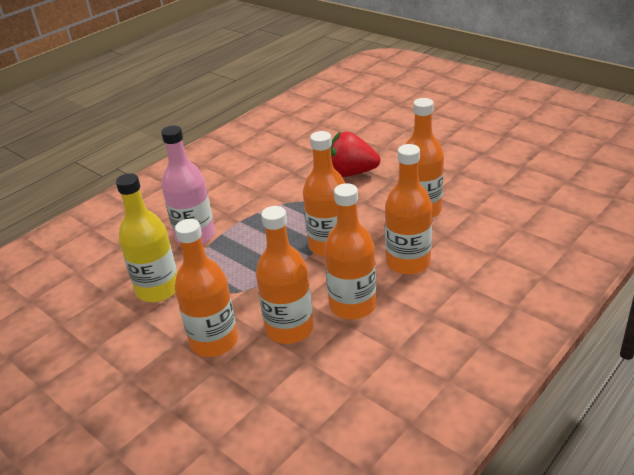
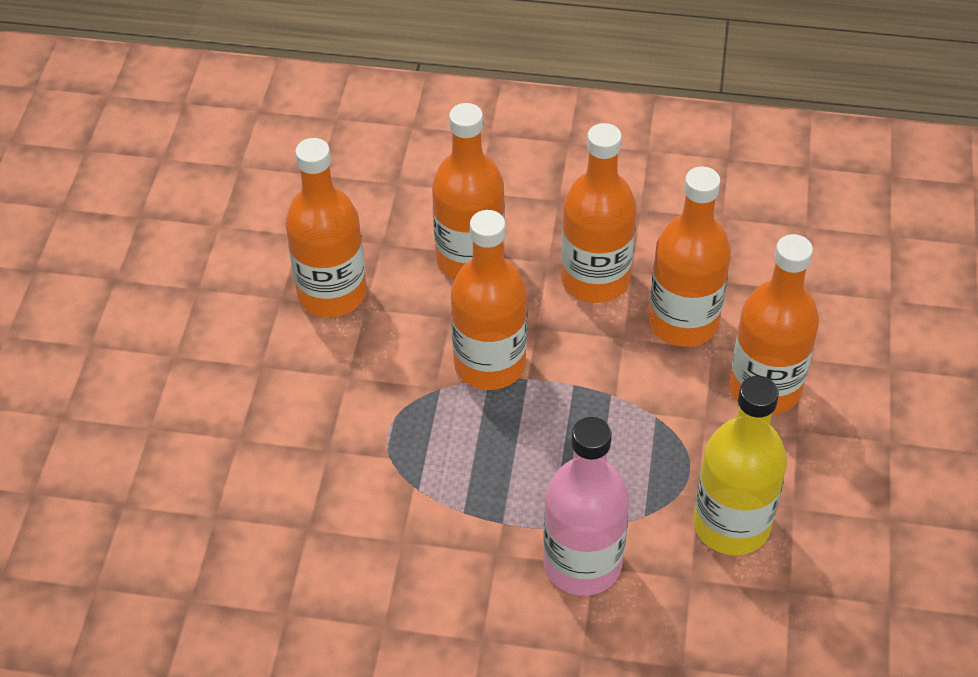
camera: 125 degrees left, 15 degrees up
red strawberry [330,132,380,177] -> none

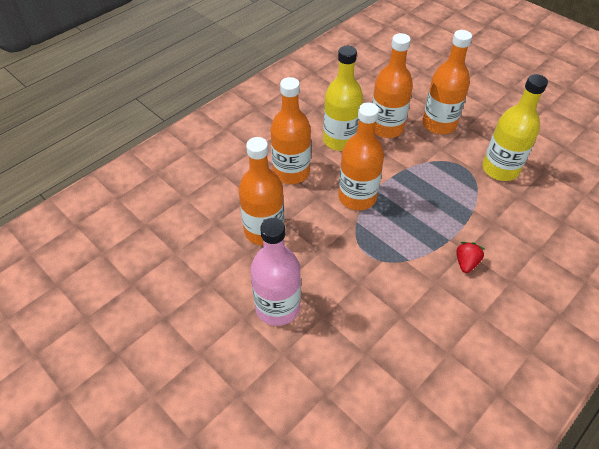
camera: 55 degrees left, 0 degrees up
pink bottle [543,417,629,596] -> pink bottle moved to [250,218,301,326]
orange bottle [561,123,637,303] -> yellow bottle [323,46,363,151]
none -> red strawberry [457,242,484,273]

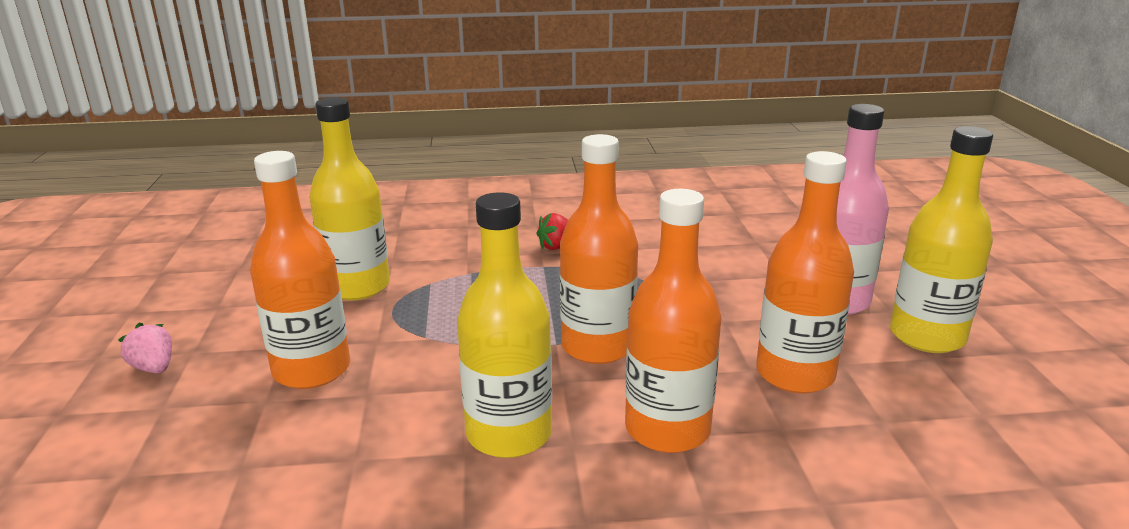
camera: 140 degrees left, 25 degrees down
orange bottle [372,33,413,138] -> none
none -> pink strawberry [118,323,172,374]
none -> yellow bottle [890,126,993,353]

